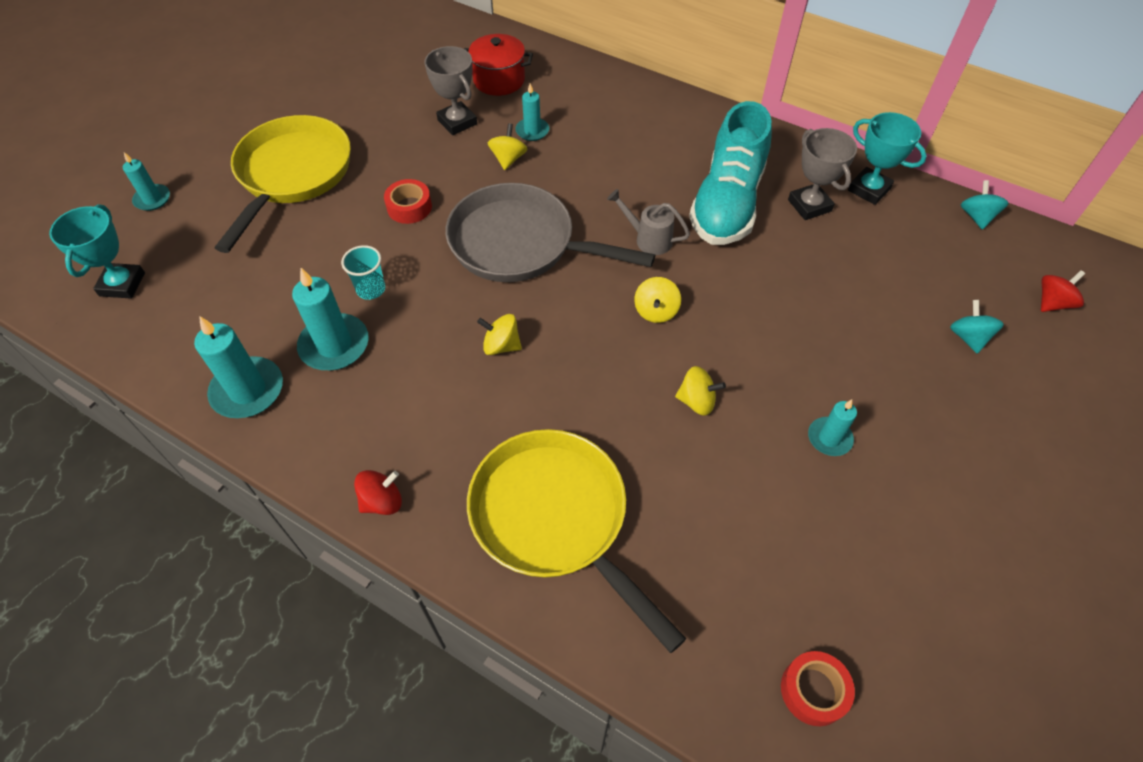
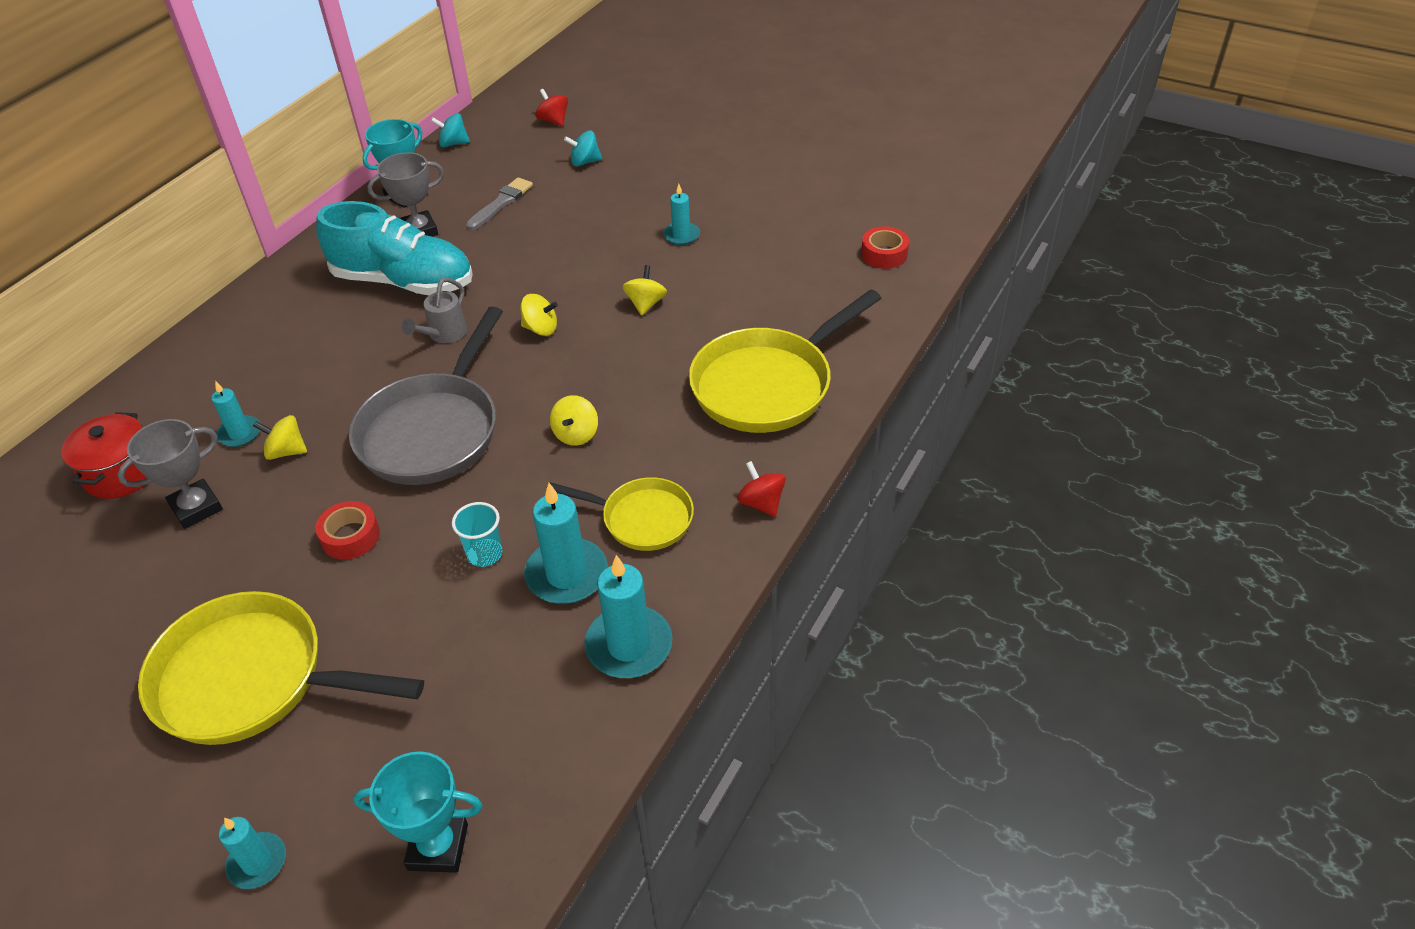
camera: 90 degrees left, 10 degrees down
none -> grey brush [466,177,533,230]
none -> yellow pan [546,477,694,551]

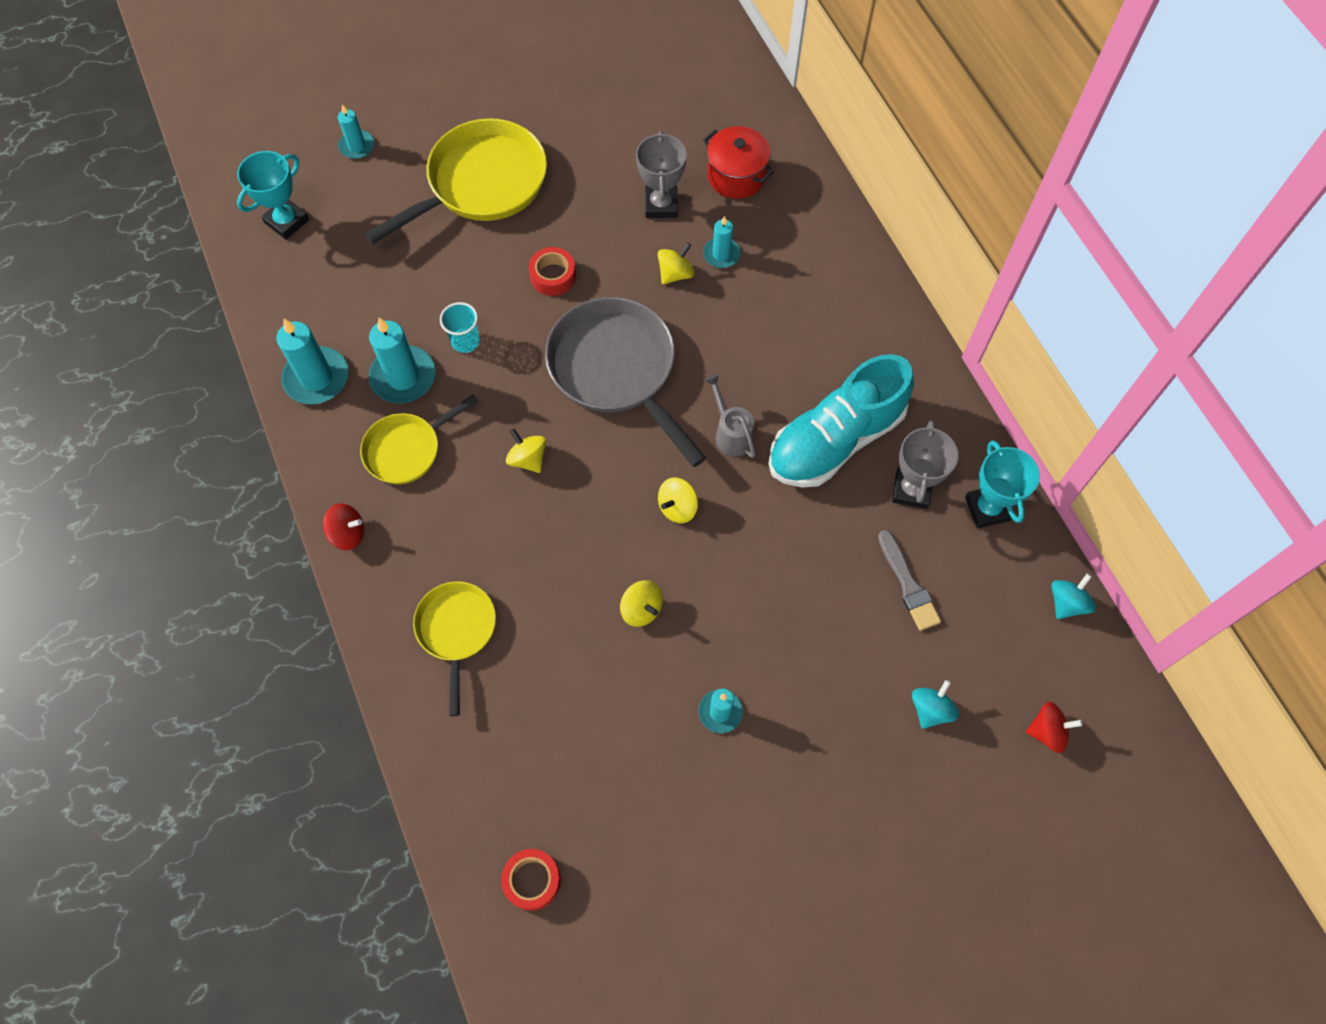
camera: 125 degrees right, 20 degrees up
yellow pan [689,289,881,433] -> yellow pan [413,581,496,716], size x0.58

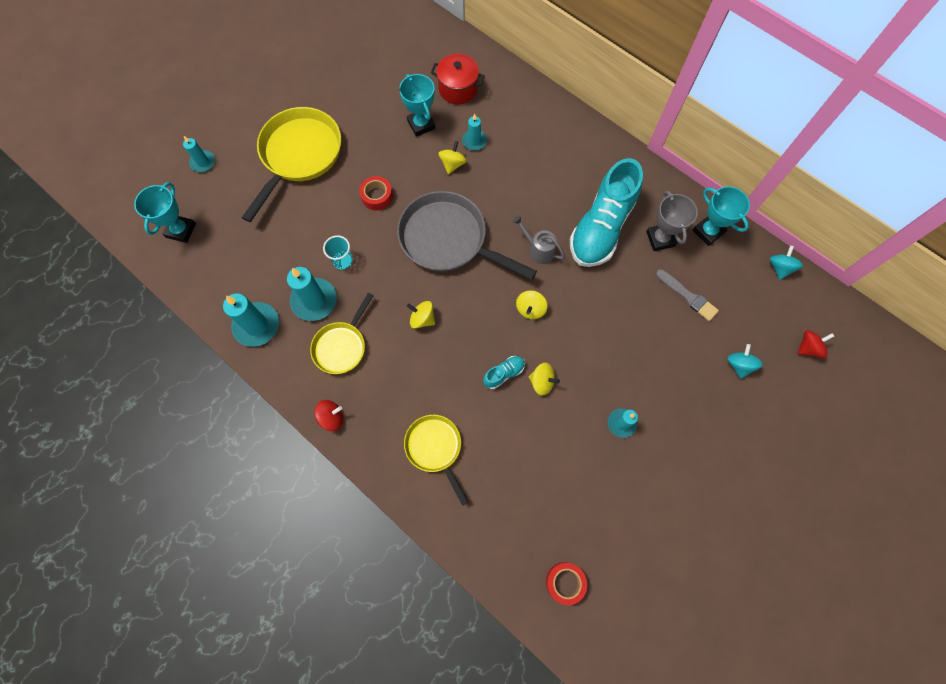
camera: 25 degrees left, 5 degrees up
grey trophy [636,131,687,218] -> turquoise trophy [399,74,436,137]
none -> turquoise shoe [483,356,525,389]

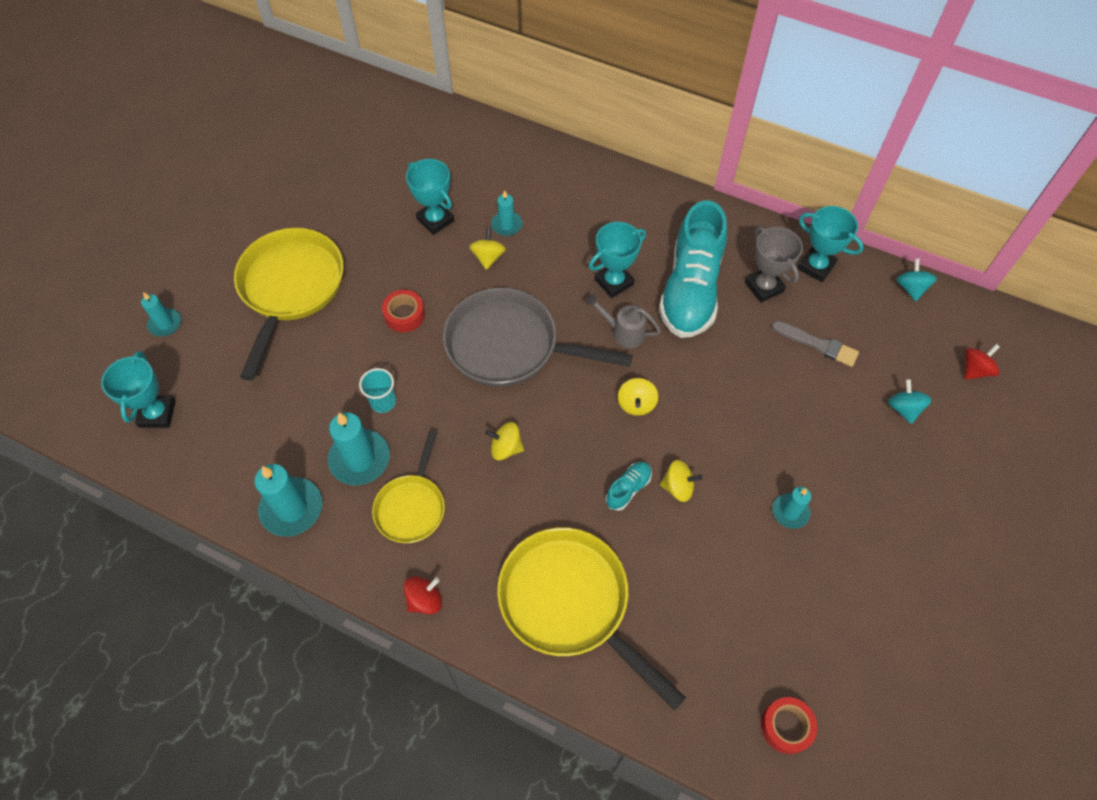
camera: 15 degrees left, 10 degrees down
yellow pan [404,415,469,506] -> yellow pan [497,527,686,710], size x1.72
red pot [431,54,485,104] -> none
none -> turquoise trophy [589,222,646,298]

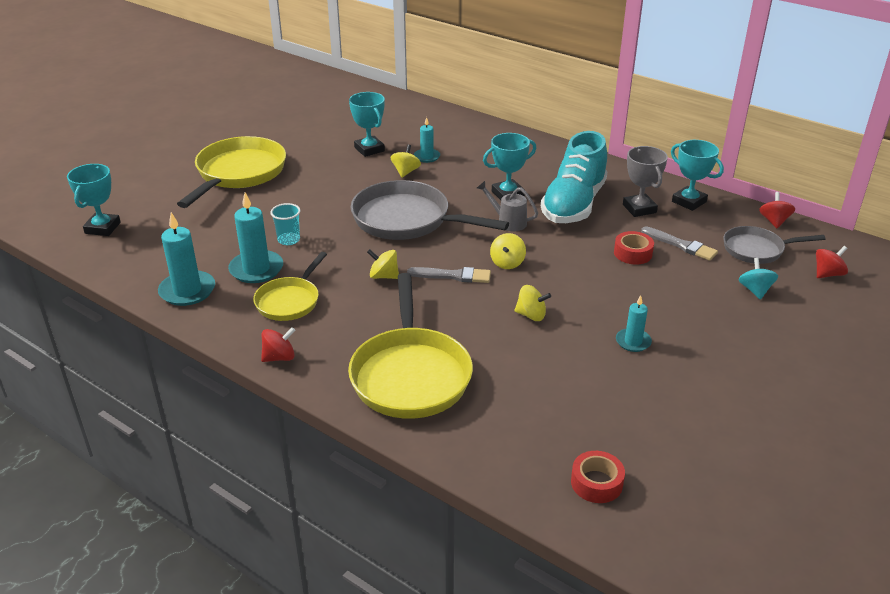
camera: 10 degrees right, 25 degrees down
turquoise candle [141,292,181,336] -> none
red tape [382,290,425,332] -> red tape moved to [614,231,654,265]
yellow pan [497,527,686,710] -> yellow pan turned 150 degrees counterclockwise [348,273,473,419]
turquoise shoe [605,462,652,511] -> none
turquoise spinning top [896,258,937,301] -> red spinning top [759,192,795,228]
none -> grey brush [407,267,491,283]
none -> grey pan [723,226,826,264]

